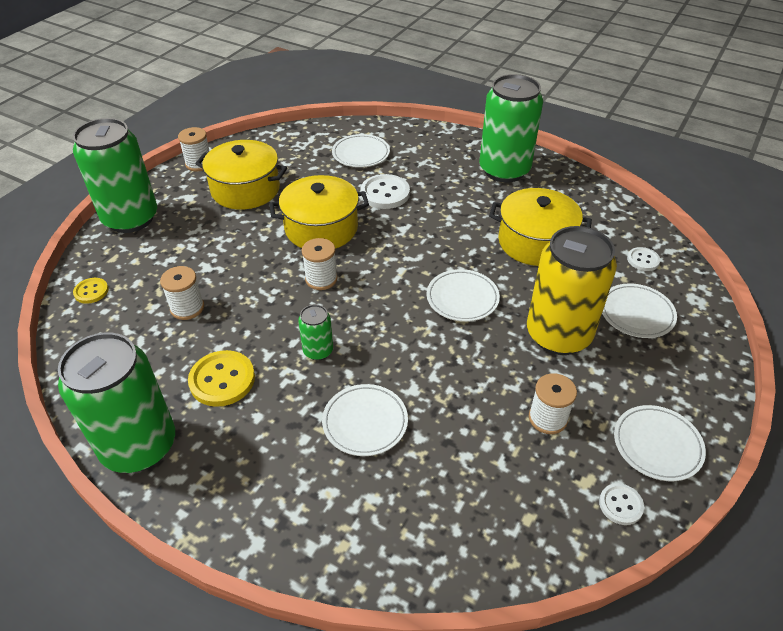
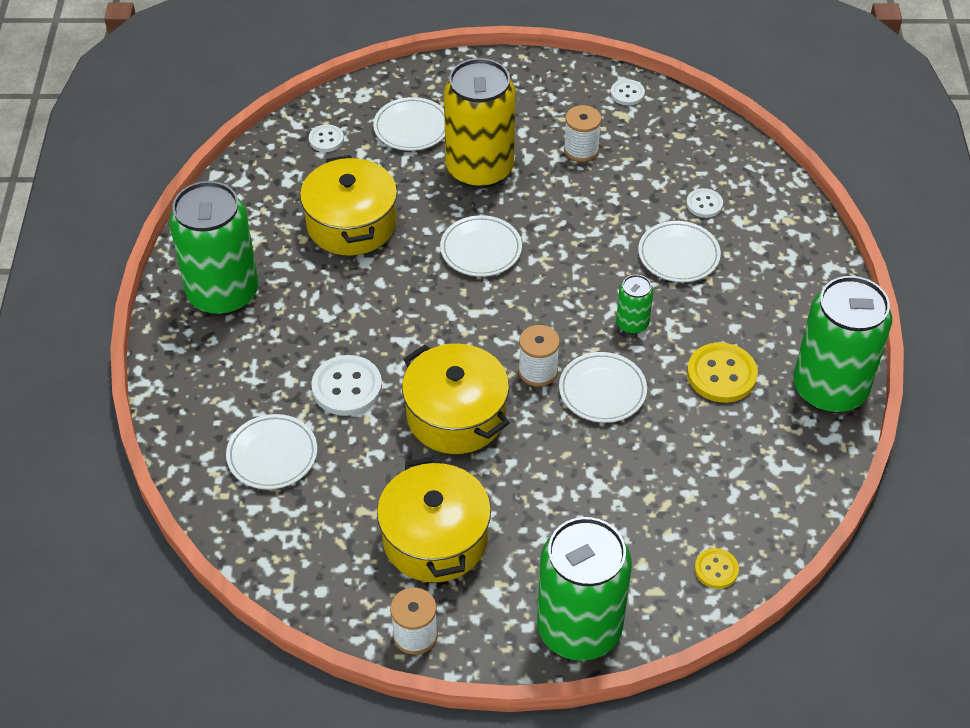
camera: 120 degrees left, 5 degrees up
white spool [160,266,204,320] -> none
white plate [614,405,706,481] -> white plate moved to [559,352,647,423]
none -> white button [686,188,723,218]

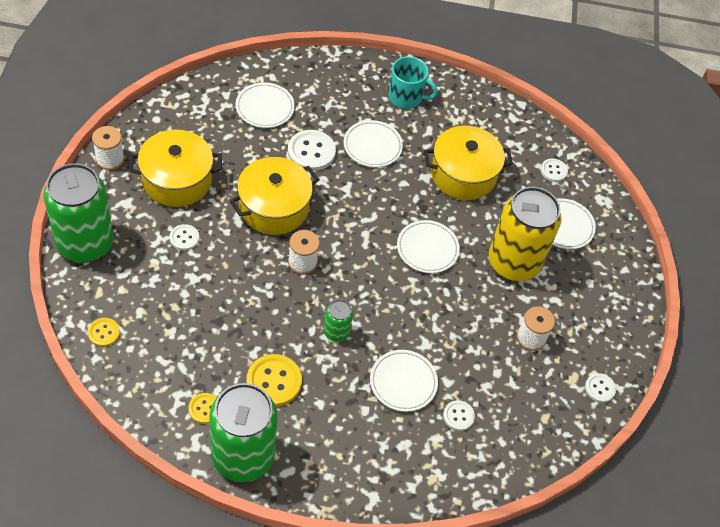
camera: 90 degrees right, 5 degrees up
green can [169,181,258,316] -> turquoise mug [388,56,438,109]
white plate [559,352,647,423] -> white plate moved to [344,120,403,167]
none -> white button [169,224,199,251]
none -> yellow button [188,393,217,424]

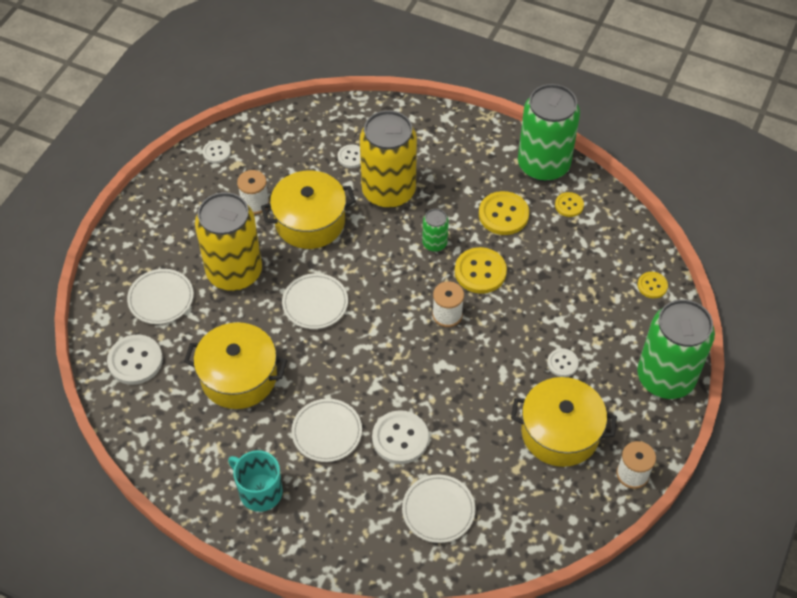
camera: 155 degrees left, 0 degrees up
yellow pot [230,157,319,235] -> yellow pot moved to [261,170,356,249]
white plate [370,350,438,412] -> yellow can [360,110,417,209]
white button [541,158,568,182] -> white button [107,335,163,385], size x1.75
none -> yellow button [455,247,507,294]

